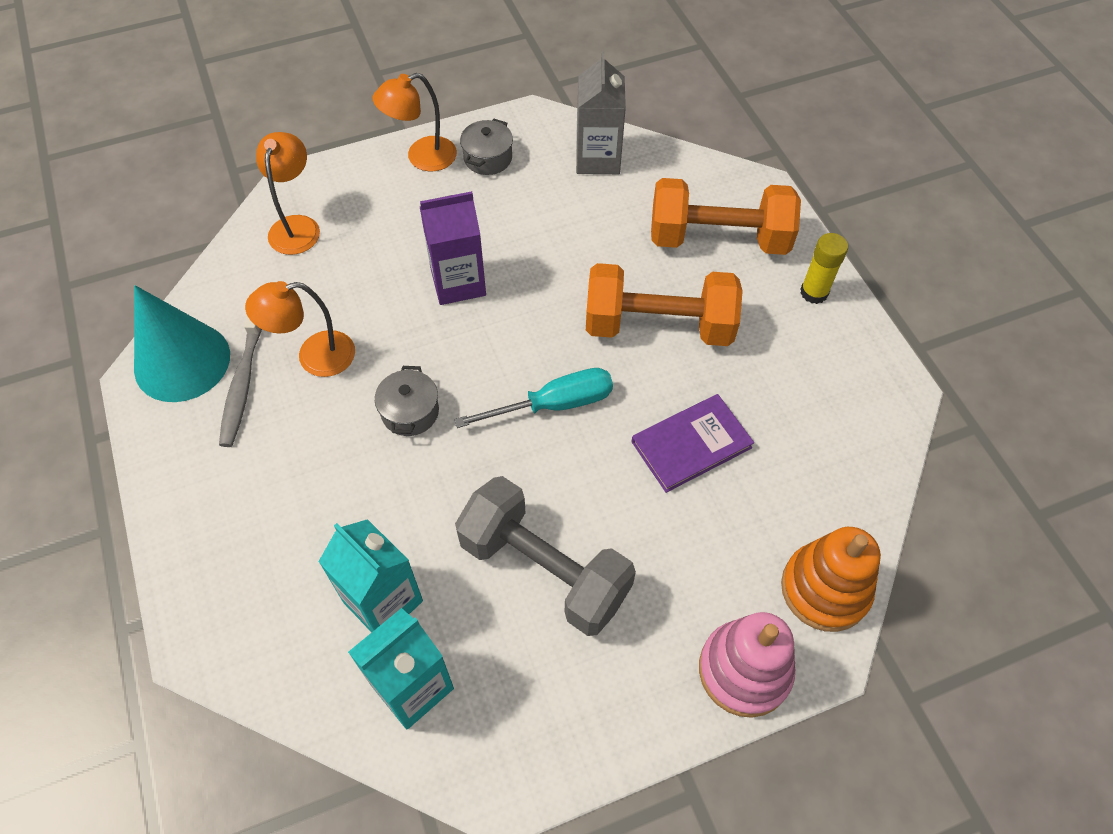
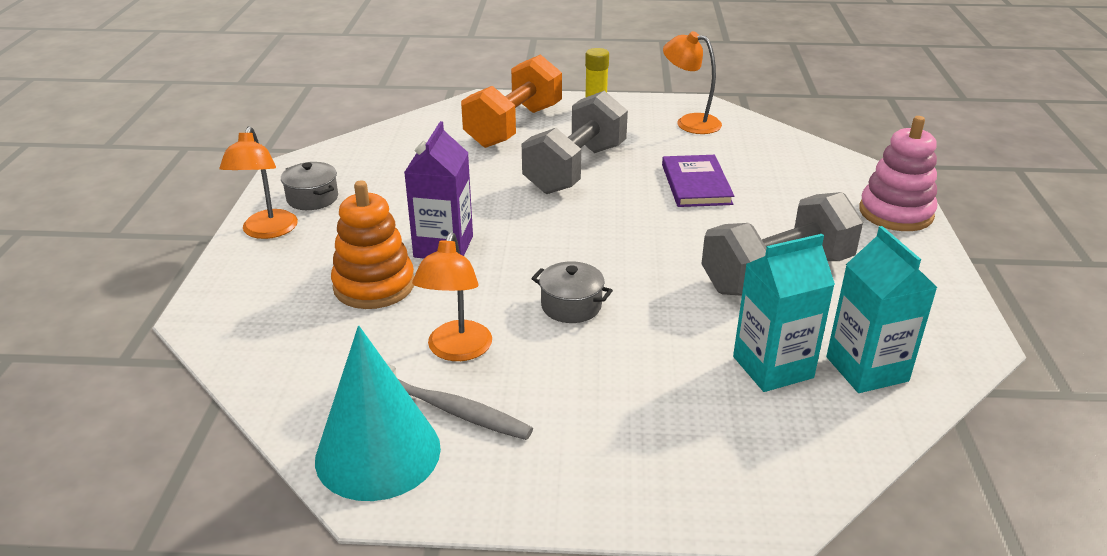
camera: 65 degrees left, 25 degrees down
orange lamp [256,132,320,255] -> orange lamp moved to [663,31,722,134]
turquoise screwdriver [454,368,613,428] -> none
grey carton [576,51,626,174] -> none
orange dumbbell [586,263,743,346] -> grey dumbbell [522,91,628,194]
orange stacking toy [781,527,881,632] -> orange stacking toy moved to [331,180,414,309]

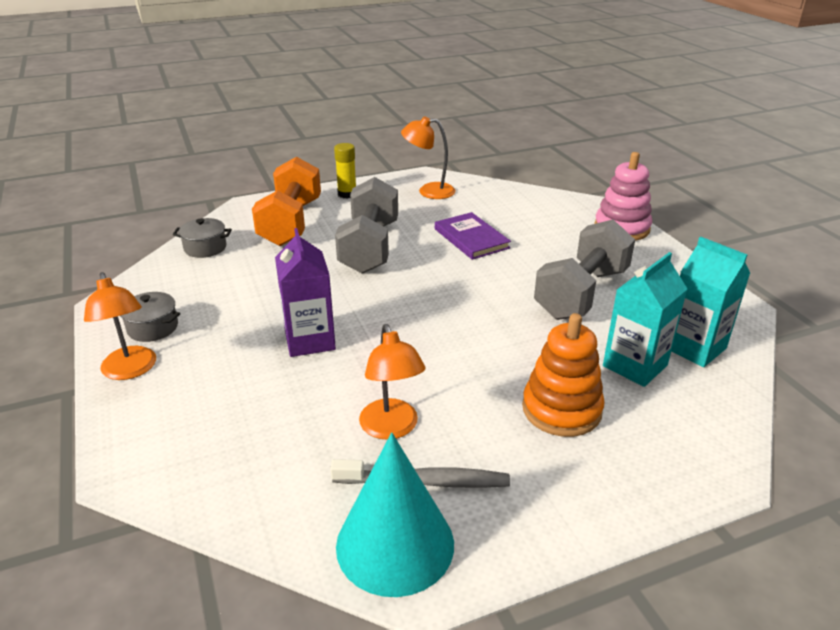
camera: 25 degrees left, 0 degrees up
orange stacking toy [331,180,414,309] -> orange stacking toy moved to [522,313,605,437]
grey pot [531,261,613,323] -> grey pot moved to [173,218,232,258]

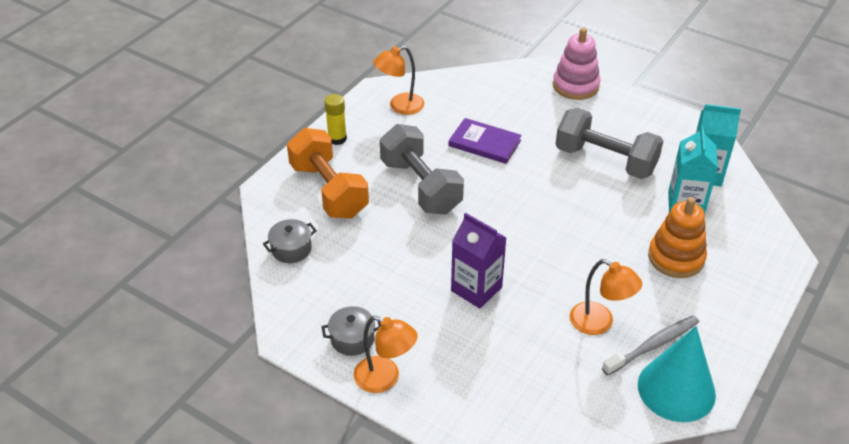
camera: 35 degrees left, 10 degrees up
grey dumbbell [534,220,635,320] -> grey dumbbell turned 60 degrees counterclockwise [556,108,663,179]

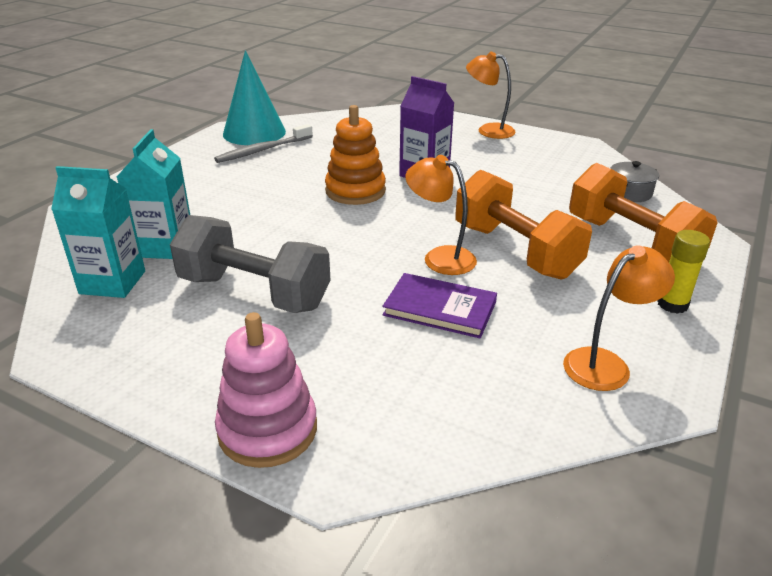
camera: 175 degrees right, 10 degrees down
grey pot [322,306,381,356] -> none
grey dumbbell [380,124,464,214] -> orange dumbbell [455,169,592,280]
orange lamp [570,259,642,335] -> orange lamp moved to [405,155,477,275]
orange stacking toy [648,197,707,278] -> orange stacking toy moved to [325,105,386,205]

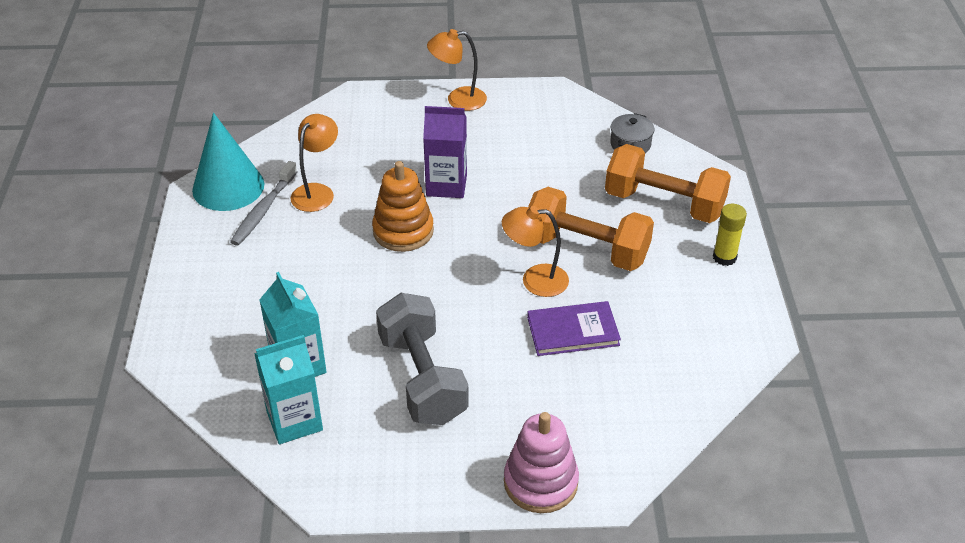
camera: 30 degrees left, 10 degrees up
grey dumbbell [170,215,331,313] -> grey dumbbell turned 75 degrees clockwise [376,293,469,425]
orange lamp [563,245,675,391] -> orange lamp moved to [291,114,338,212]

